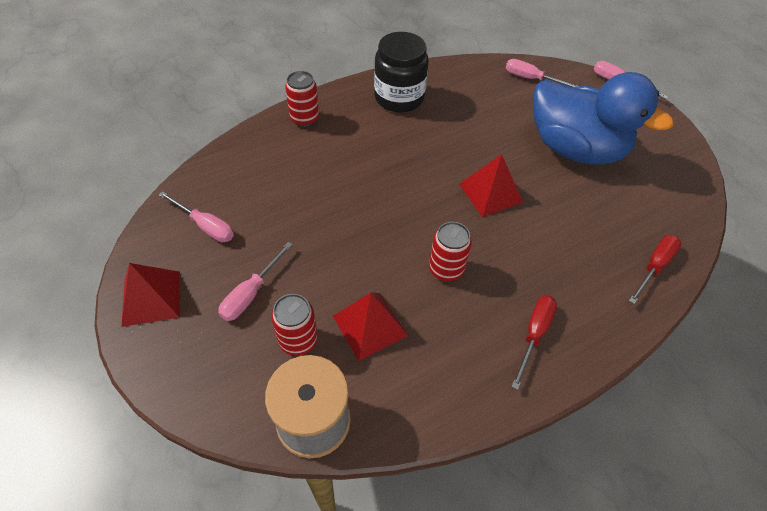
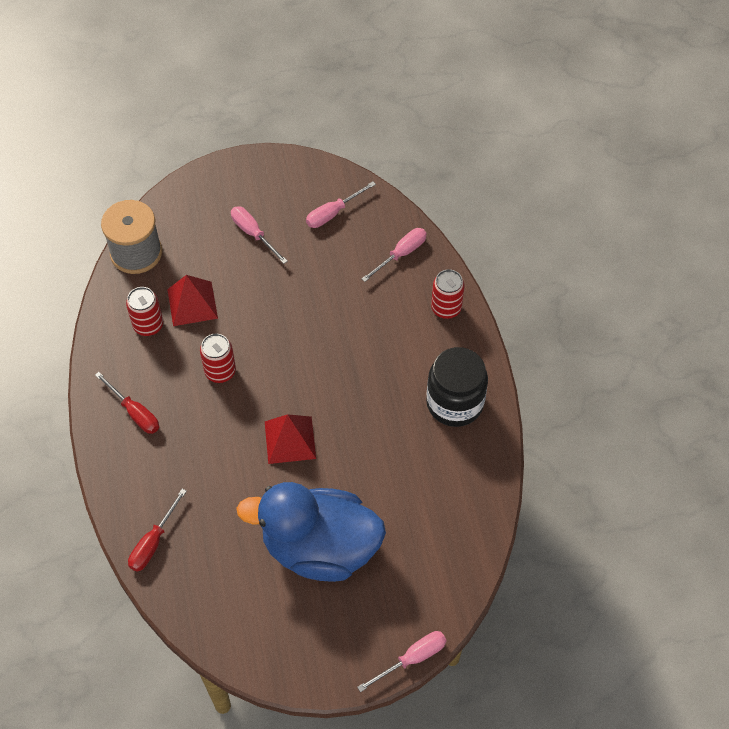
camera: 110 degrees right, 5 degrees up
red pyramid [121,263,180,327] -> none
red can [271,294,318,356] -> red can moved to [126,287,163,336]
pink screwdriver [506,59,578,87] -> pink screwdriver moved to [361,228,427,282]
blue duck [533,72,673,165] -> blue duck turned 45 degrees clockwise [236,482,386,582]
red screwdriver [629,235,681,304] -> red screwdriver turned 60 degrees clockwise [128,489,187,572]

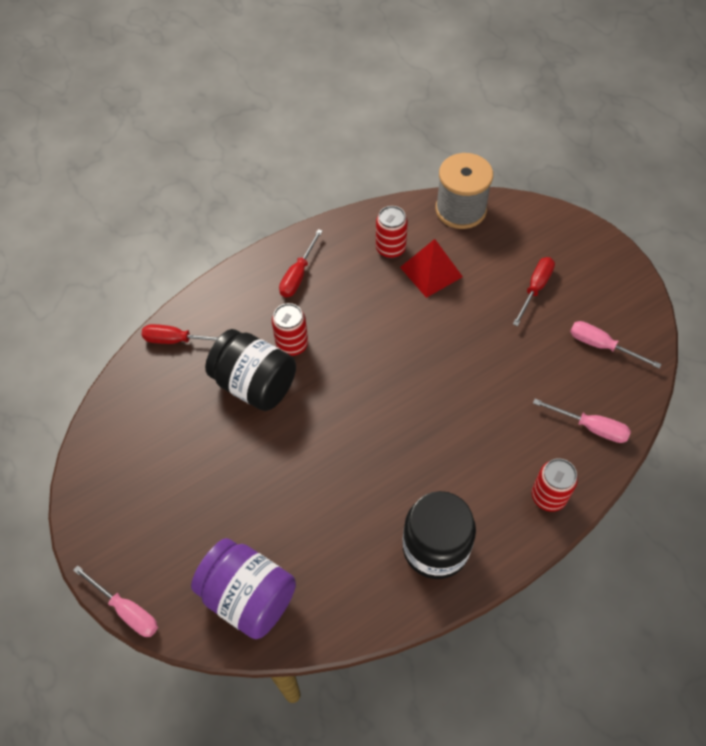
camera: 70 degrees right, 0 degrees up
red can [200,333,236,383] -> red can moved to [272,303,308,356]
pink screwdriver [231,206,288,264] -> red screwdriver [513,257,555,326]
blue duck [236,482,386,582] -> none
red pyramid [265,414,316,464] -> none
none -> purple jar [191,538,296,639]
none -> black jar [205,329,296,411]

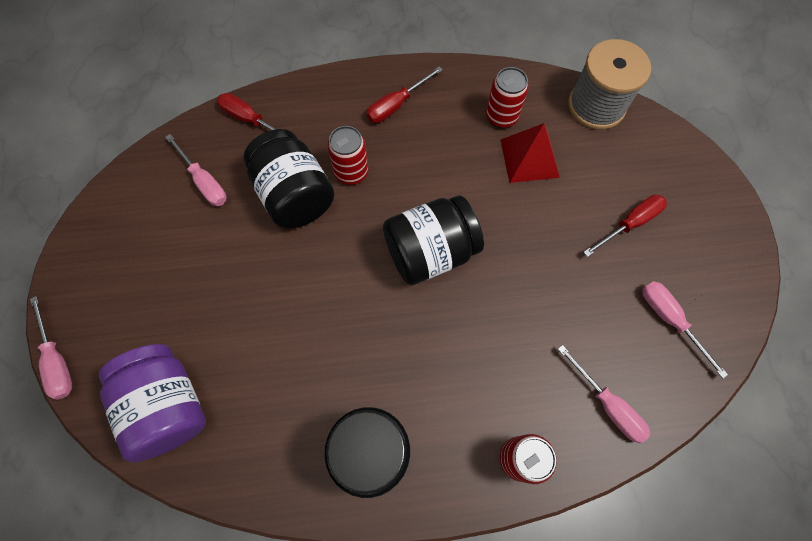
camera: 25 degrees right, 10 degrees up
none -> pink screwdriver [165,134,227,206]
none -> black jar [383,195,484,285]

